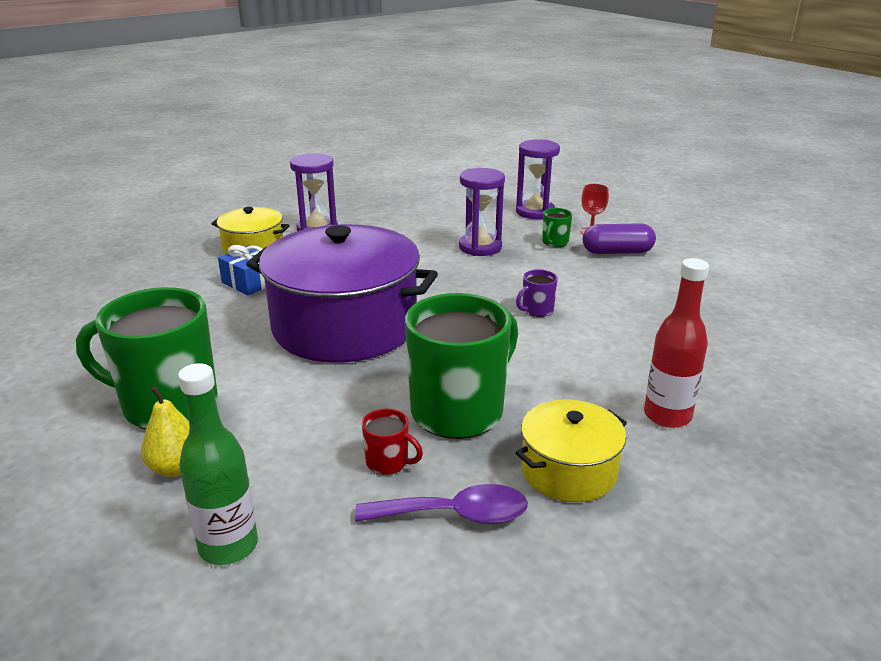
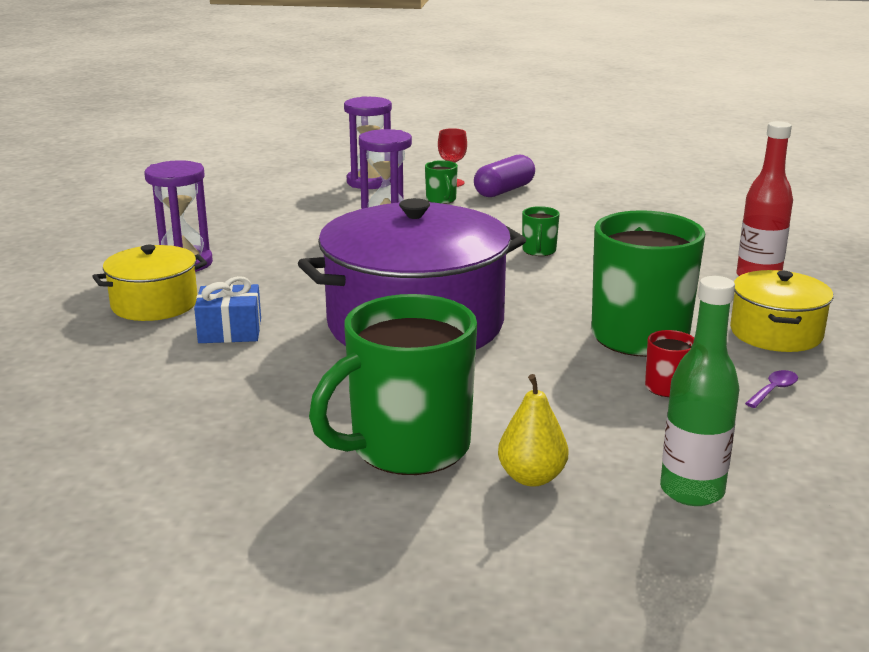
camera: 45 degrees left, 5 degrees down
purple spoon [355,484,528,524] -> purple spoon [745,370,798,408], size x0.50
purple mug [516,269,558,317] -> green mug [522,206,560,256]

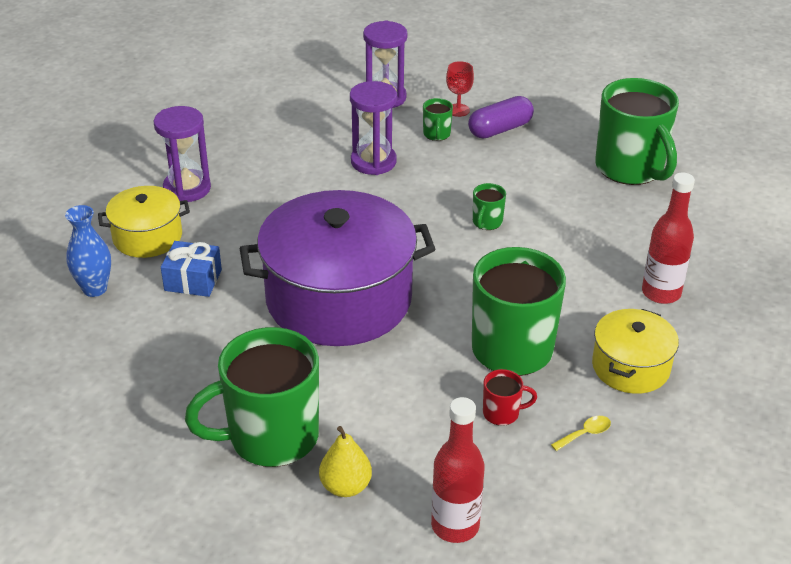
camera: 15 degrees right, 15 degrees up
green bottle [660,276,739,506] -> red bottle [431,397,485,543]
purple spoon [745,370,798,408] -> yellow spoon [551,416,611,451]
none -> blue vase [65,205,111,297]
none -> green mug [595,78,679,185]

